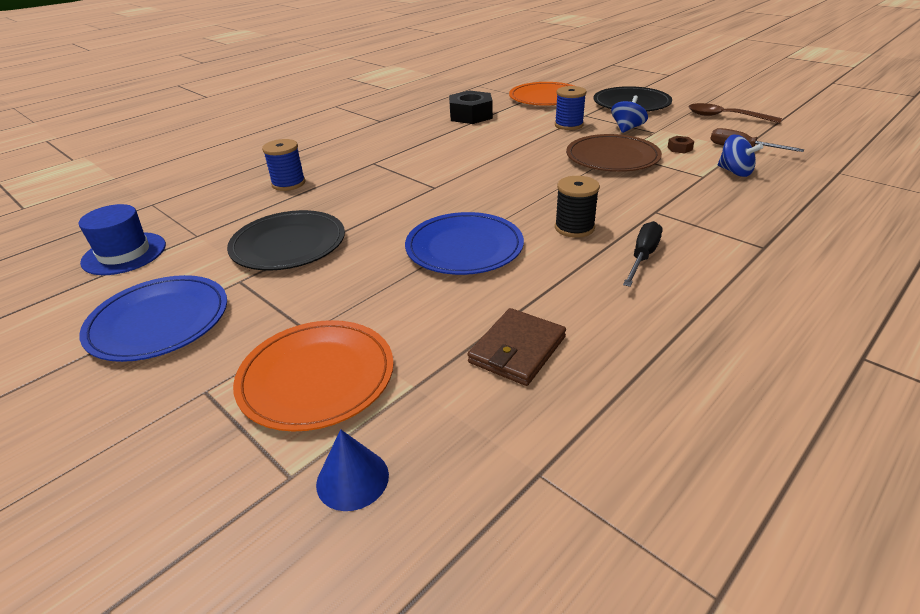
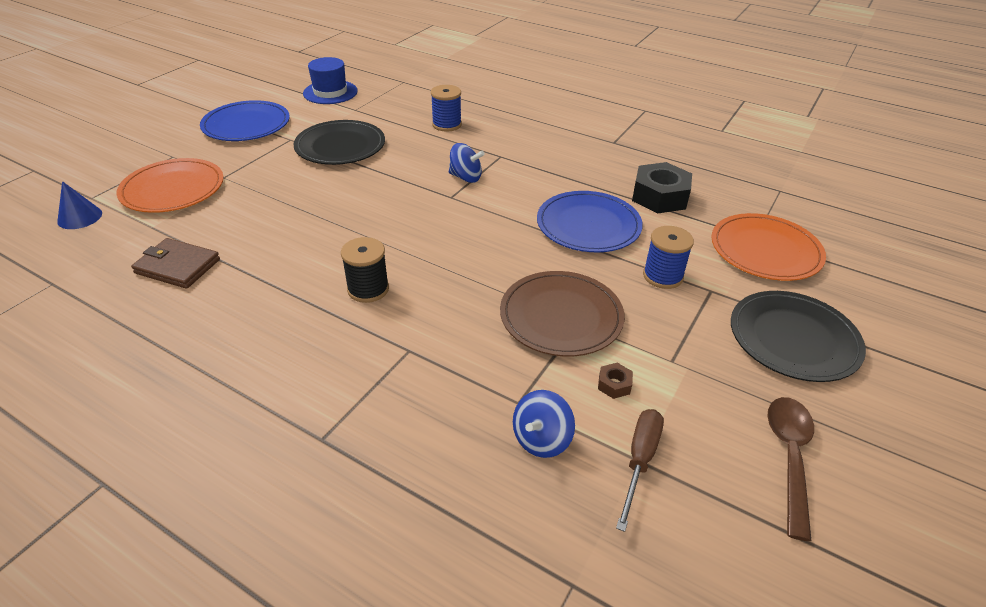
camera: 75 degrees right, 5 degrees up
blue plate [405,212,524,275] -> blue plate moved to [537,191,643,252]
blue spinning top [611,95,648,133] -> blue spinning top moved to [449,143,485,183]
black screwdriver [623,221,662,287] -> none

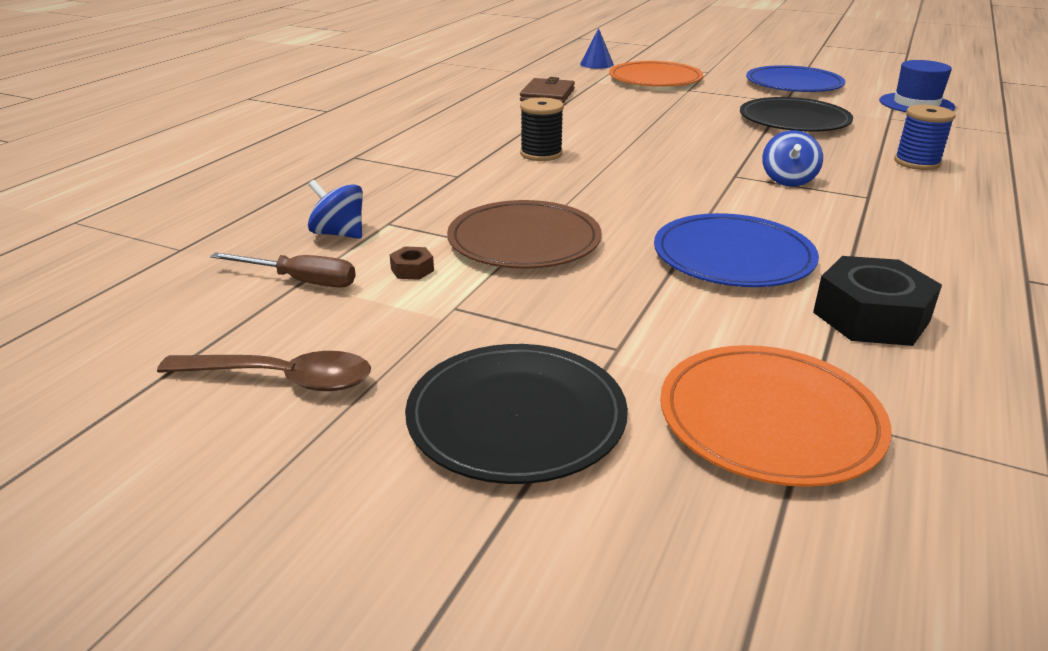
camera: 85 degrees right, 10 degrees down
blue spool [643,226,694,289] -> none

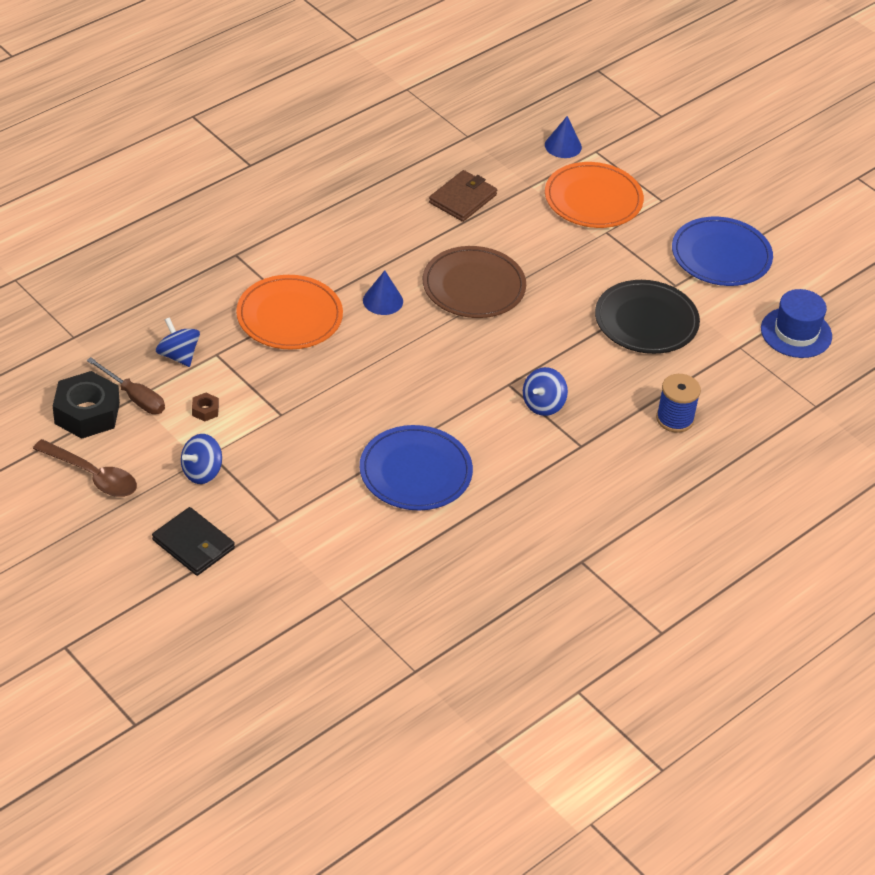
camera: 20 degrees right, 15 degrees up
black plate [405,344,628,484] -> black wallet [152,507,235,576]
brown plate [447,200,602,269] -> brown plate moved to [423,246,526,318]
black spool [520,98,564,161] -> blue cone [363,270,403,315]
orange plate [660,345,891,487] -> orange plate moved to [236,275,343,349]
black nut [813,256,942,346] -> black nut moved to [53,371,120,439]
none -> blue spinning top [181,434,222,484]

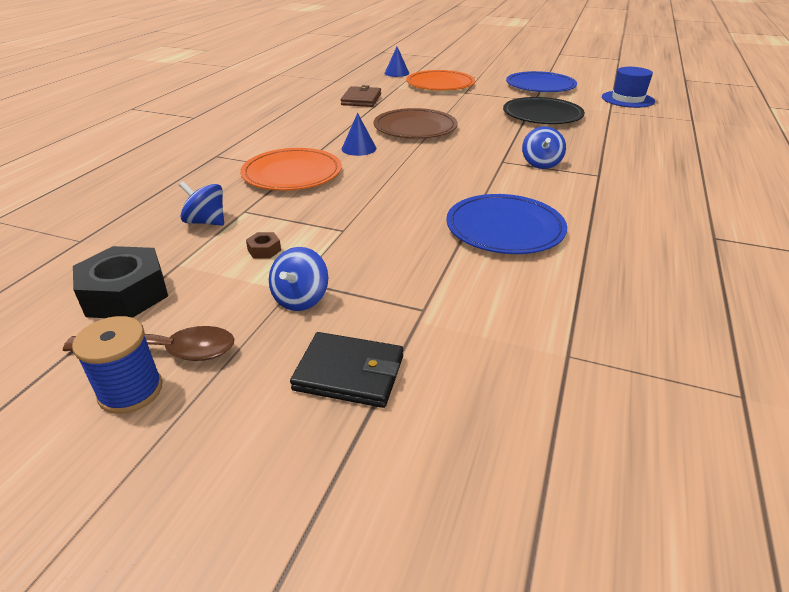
camera: 25 degrees left, 10 degrees down
brown screwdriver [87,357,165,414] -> none
blue spool [656,374,701,433] -> blue spool moved to [72,316,163,414]

